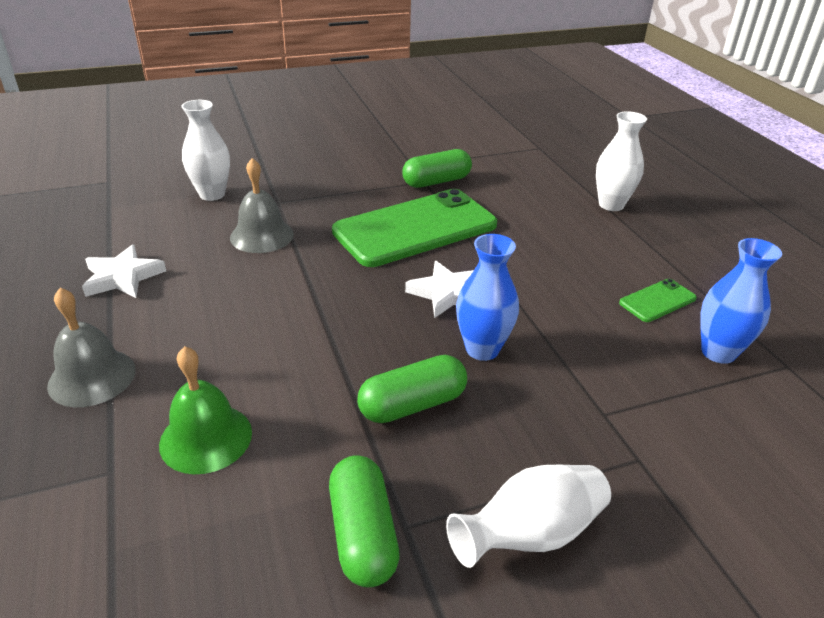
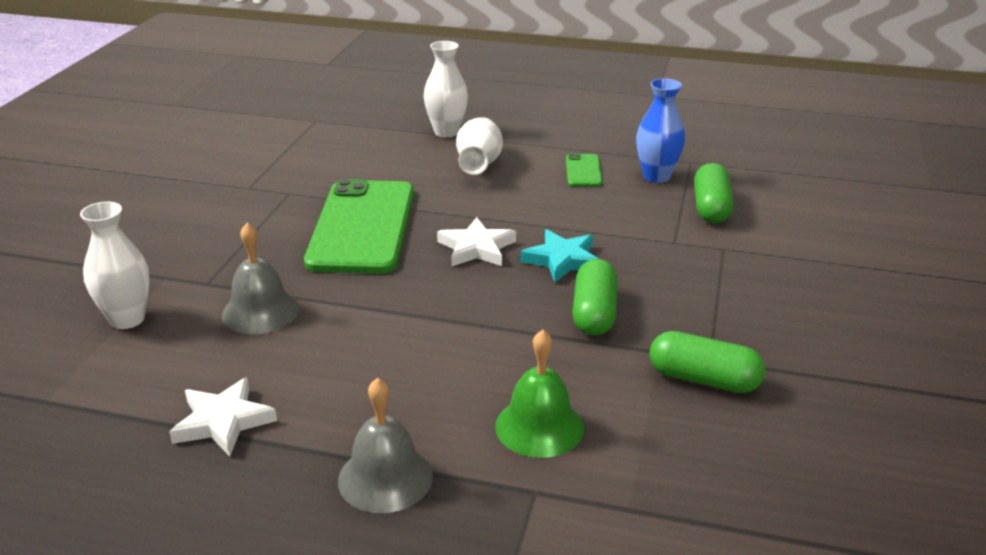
camera: 55 degrees left, 5 degrees down
green capsule [402,149,472,188] -> green capsule moved to [694,163,734,223]
white vase [446,465,611,568] -> white vase moved to [456,118,503,175]
blue vase [456,234,519,361] -> turquoise star [520,229,598,282]

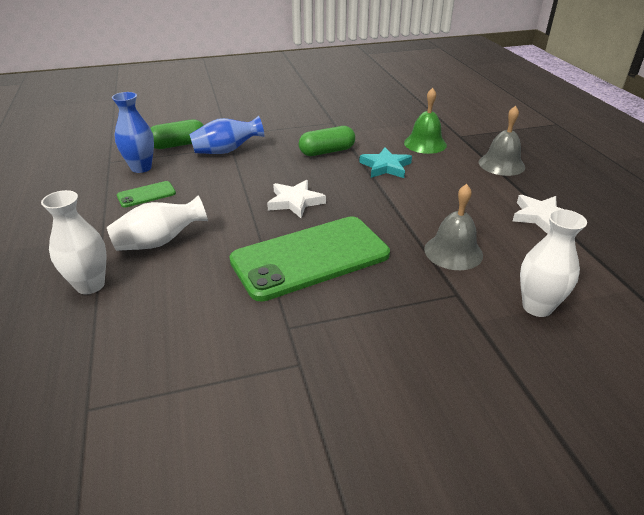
camera: 120 degrees left, 5 degrees up
turquoise star [520,229,598,282] -> turquoise star moved to [359,147,412,178]
green capsule [649,331,765,393] -> none
none -> blue vase [189,116,264,154]

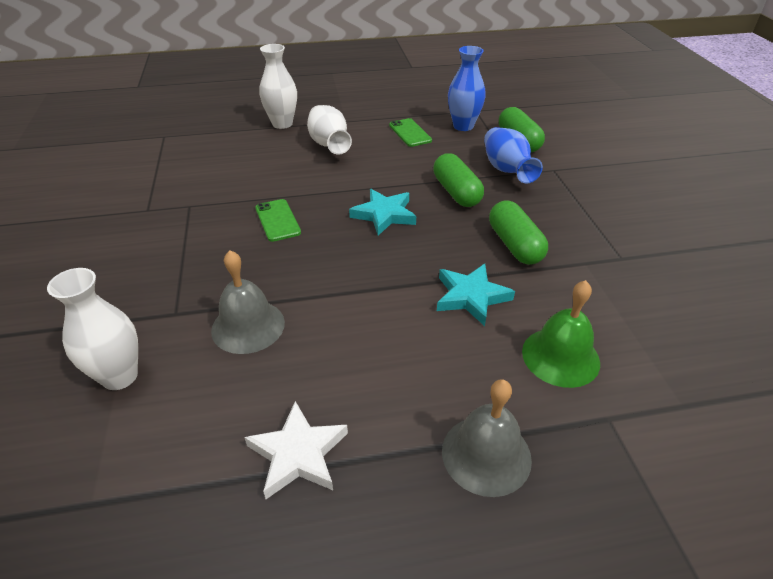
camera: 95 degrees right, 5 degrees up
green phone [229,216,390,302] -> green phone [255,199,301,242], size x0.43
white star [267,180,326,218] -> turquoise star [349,189,416,236]
none -> green capsule [433,153,484,207]

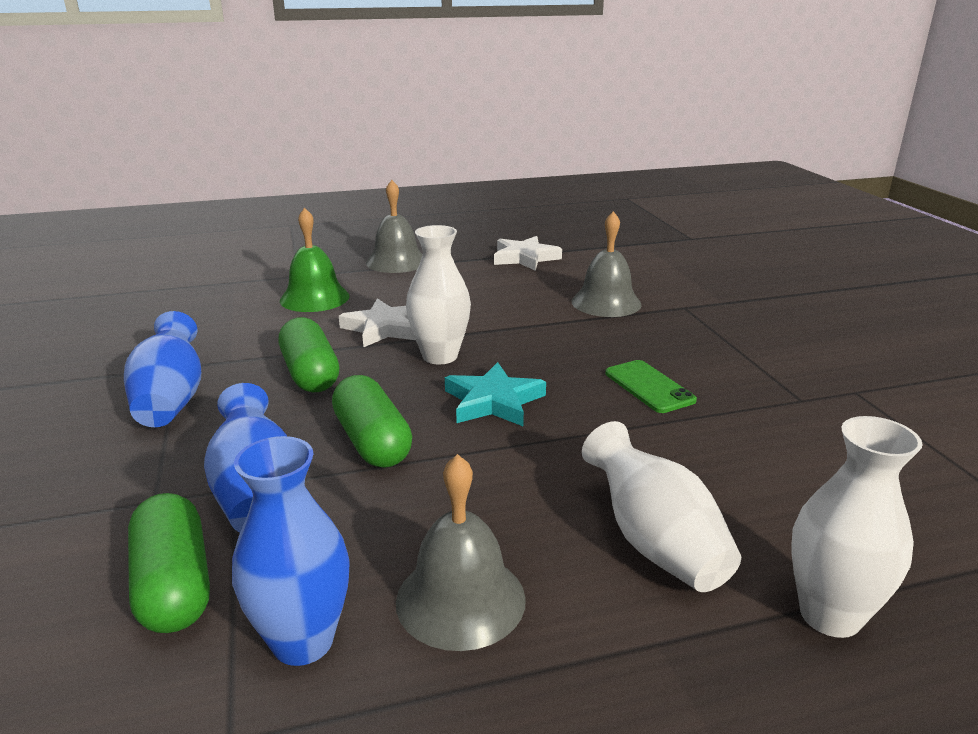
camera: 175 degrees right, 15 degrees down
white vase [47,268,138,390] -> white vase moved to [406,225,471,364]
green phone [389,118,432,147] -> grey bell [396,454,526,651]
turquoise star [437,264,515,326] -> white star [339,298,416,347]
none -> blue vase [124,311,201,427]

